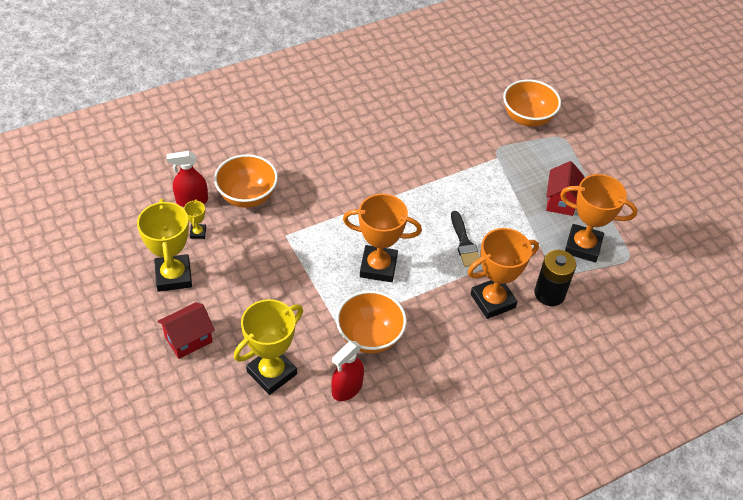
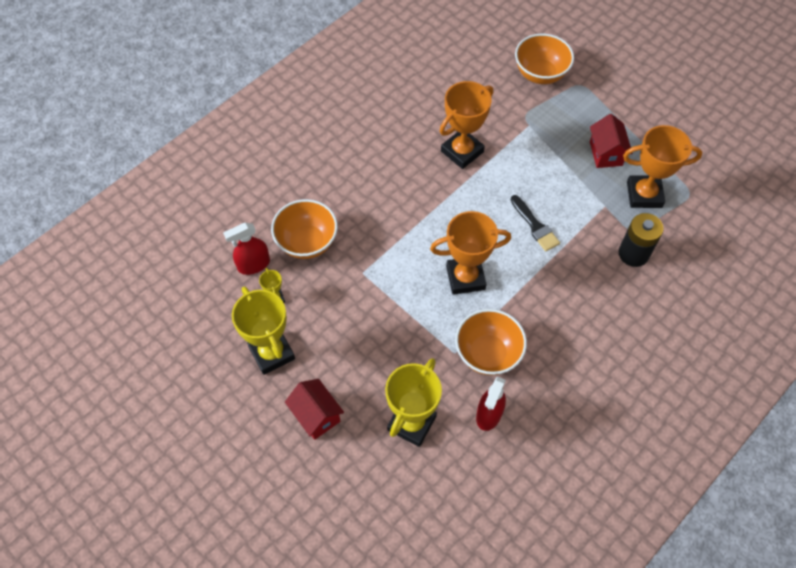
camera: 15 degrees left, 10 degrees up
red house [157,302,215,359] -> red house turned 75 degrees counterclockwise [285,379,344,440]
orange trophy [468,228,539,319] -> orange trophy moved to [440,81,493,169]

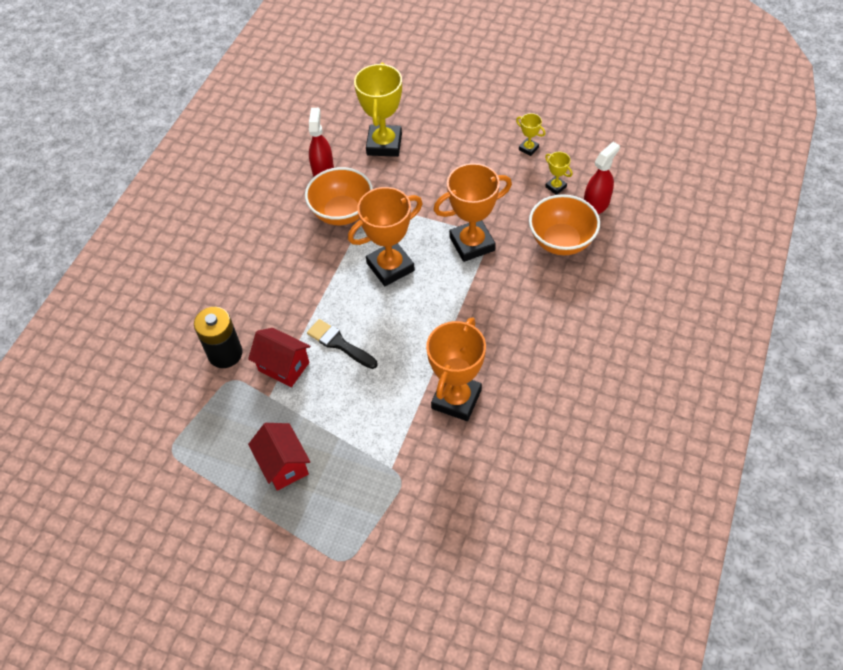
camera: 160 degrees right, 5 degrees down
yellow trophy [232,287,295,375] -> yellow trophy [516,113,545,156], size x0.45
red house [285,379,344,440] -> red house moved to [248,328,310,387]
orange bowl [515,34,574,84] -> none
orange trophy [623,125,702,208] -> orange trophy moved to [433,163,512,262]

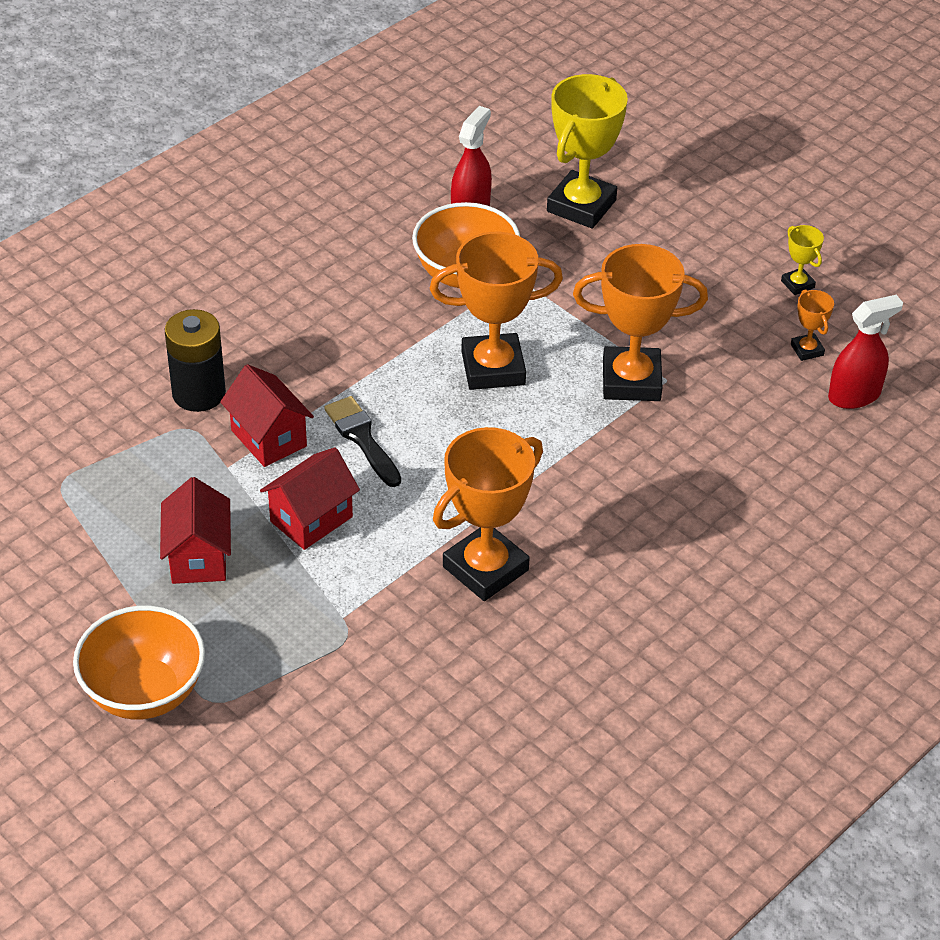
camera: 20 degrees right, 10 degrees down
orange bowl [529,194,600,255] -> orange bowl moved to [73,606,205,719]
yellow trophy [545,152,573,195] -> orange trophy [791,289,834,361]
none -> red house [260,447,360,550]

